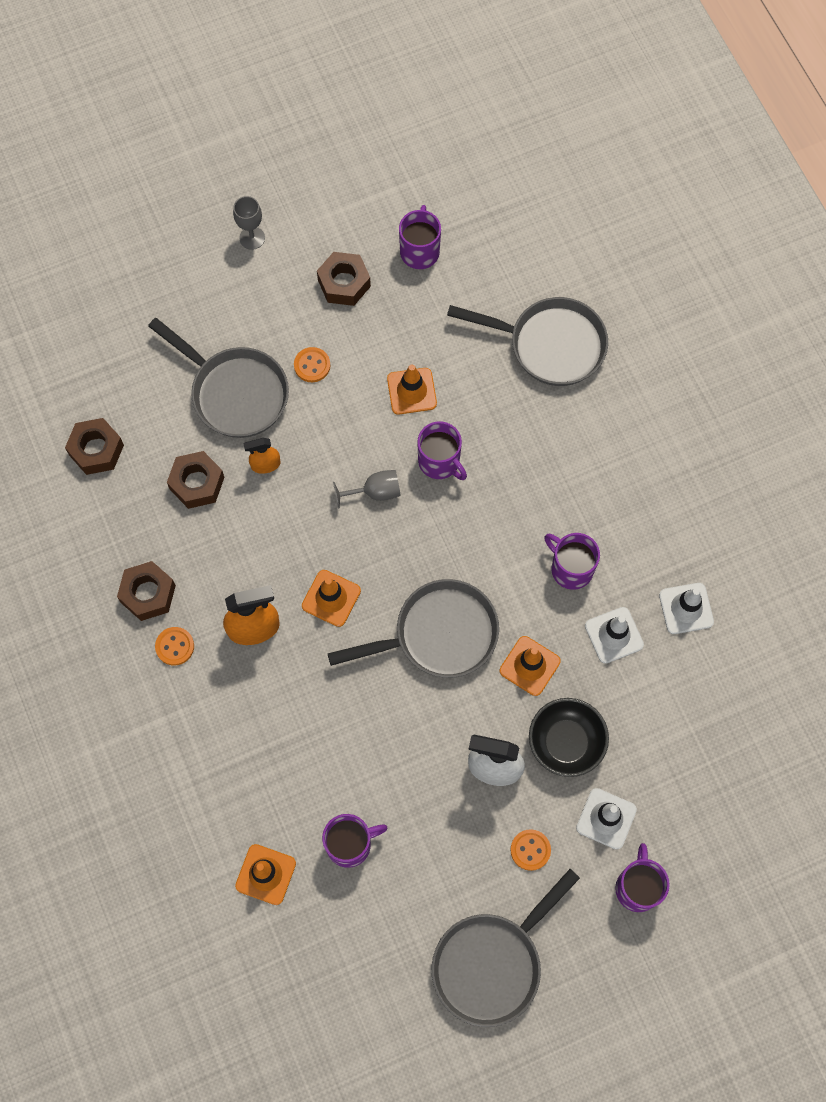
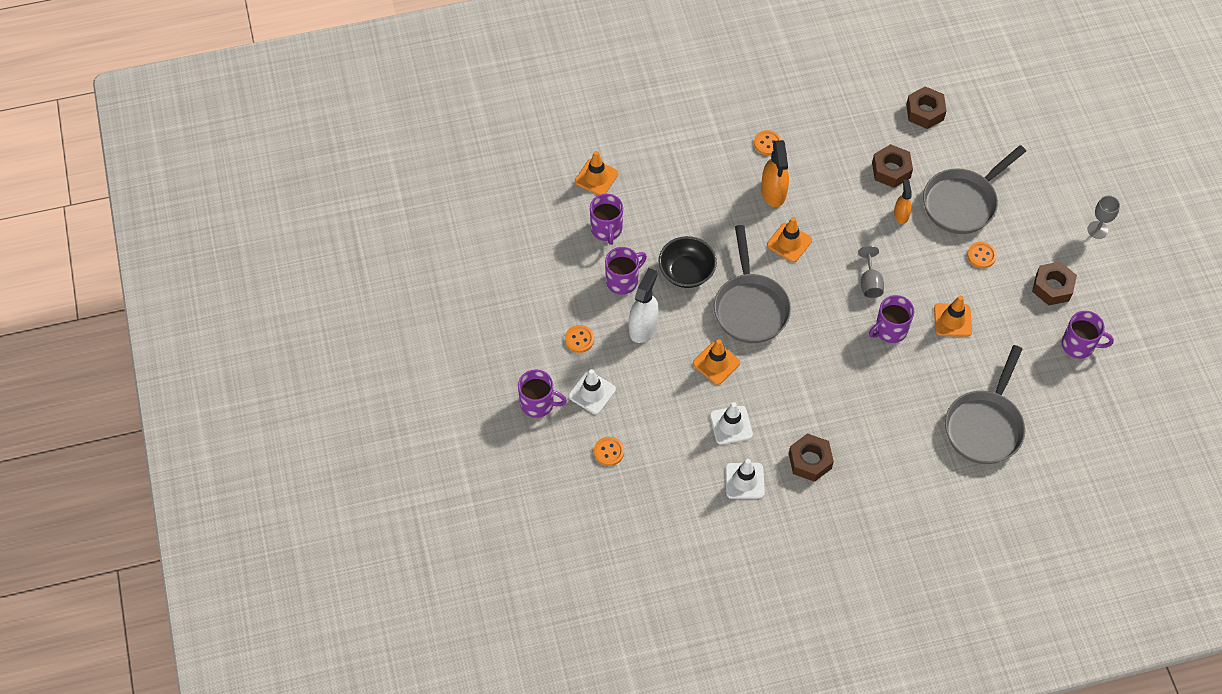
camera: 100 degrees right, 10 degrees down
brown nut [117,561,176,621] -> brown nut moved to [789,433,834,482]
grey pan [432,869,580,1027] -> none
black bowl [529,698,609,777] -> black bowl moved to [658,236,717,288]
purple mug [544,533,600,590] -> purple mug moved to [605,247,647,295]
none -> orange button [594,437,624,466]

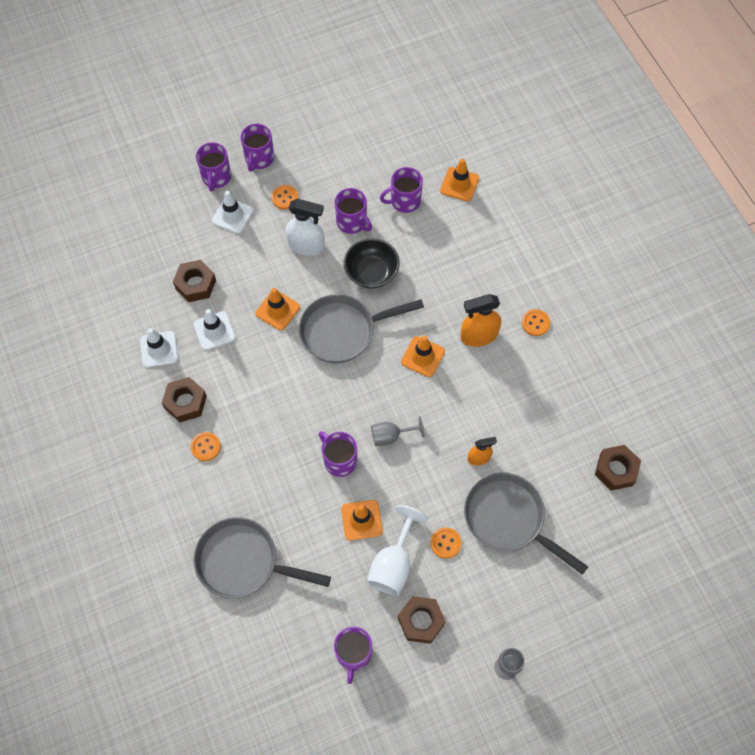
camera: 80 degrees right, 5 degrees up
orange button [594,437,624,466] -> orange button moved to [191,432,221,461]
brown nut [872,144,913,188] -> brown nut moved to [173,260,216,302]
none -> purple mug [241,124,274,172]
none -> white goblet [367,505,429,595]

